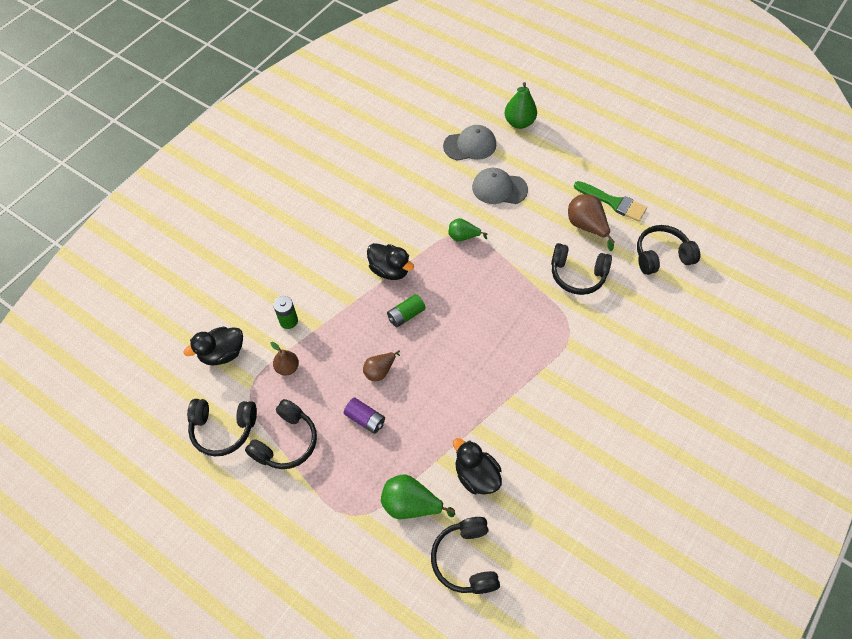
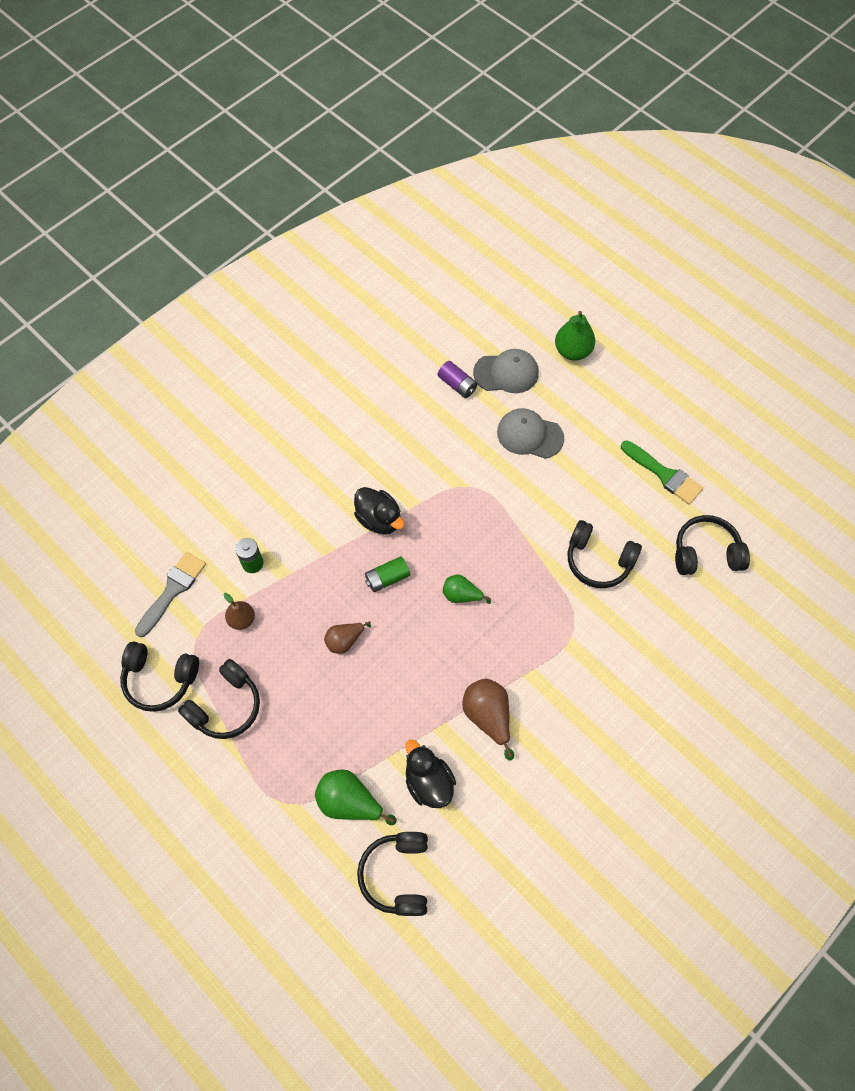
camera: 10 degrees right, 5 degrees up
black duck [184,327,243,365] -> grey brush [135,552,206,637]
purple battery [344,397,385,434] -> purple battery moved to [438,361,478,398]
green pear [448,218,488,242] -> green pear moved to [443,575,491,604]
brown pear [568,194,614,251] -> brown pear moved to [462,679,514,761]

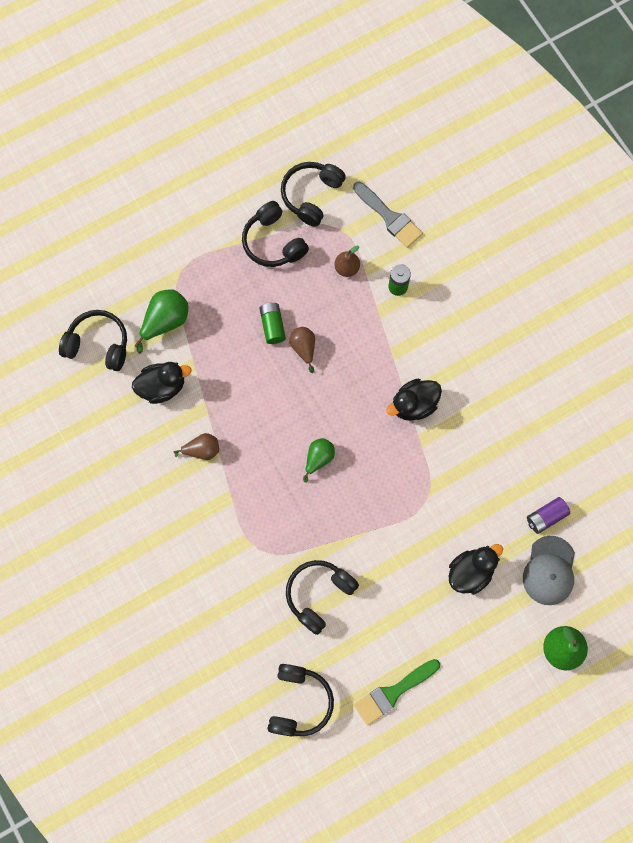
camera: 105 degrees right, 10 degrees up
green battery [365,556,410,592] -> green battery moved to [259,303,286,344]
brown pear [462,679,514,761] -> brown pear [174,433,219,460], size x0.65
grey cap [497,408,564,459] -> black duck [449,544,503,595]

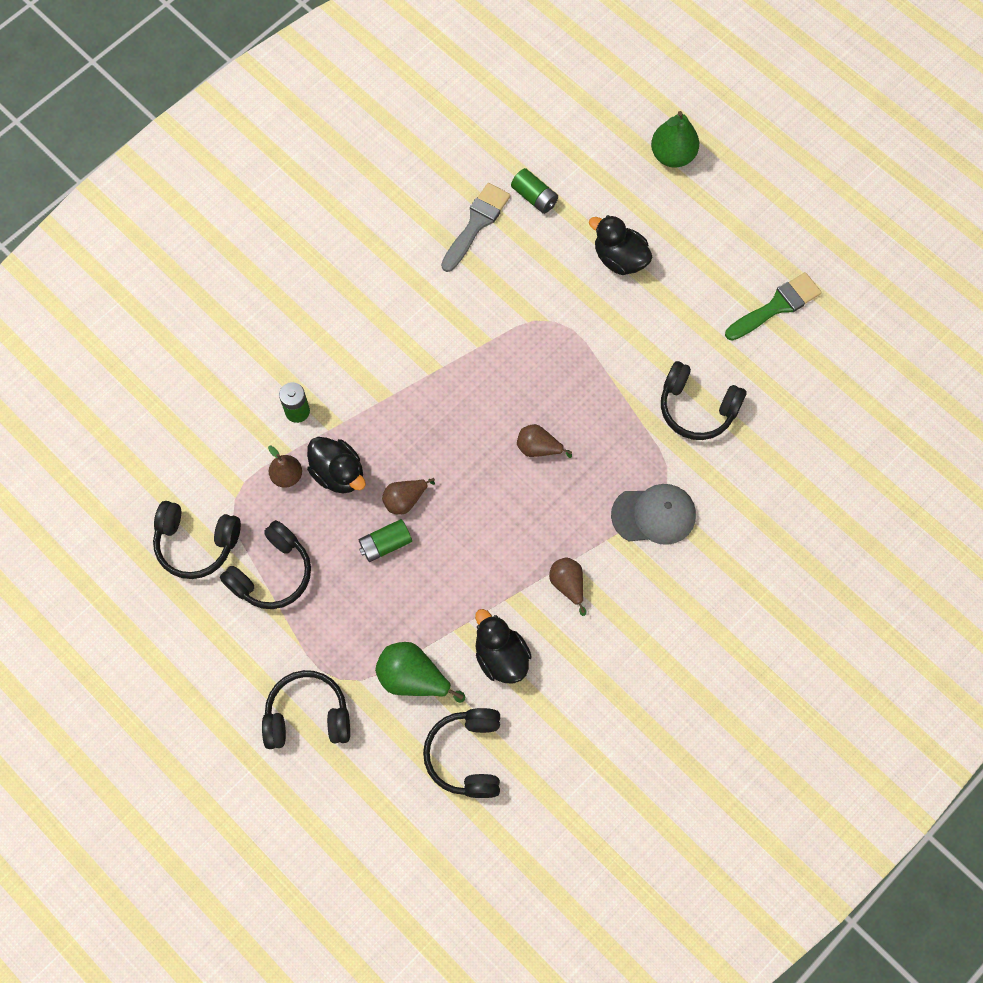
camera: 105 degrees left, 5 degrees down
black headphones [268,664,334,737] -> black headphones moved to [262,670,350,749]
green pear [303,438,335,483] -> brown pear [517,424,572,458]
grey brush [353,182,423,248] -> grey brush moved to [441,183,511,272]
green brush [354,659,440,726] -> green brush turned 75 degrees counterclockwise [725,272,822,340]
black duck [386,379,442,421] -> black duck moved to [307,437,366,494]
grey cap [523,536,575,605] -> grey cap moved to [611,484,696,545]
purple battery [527,497,570,534] -> green battery [511,168,558,214]

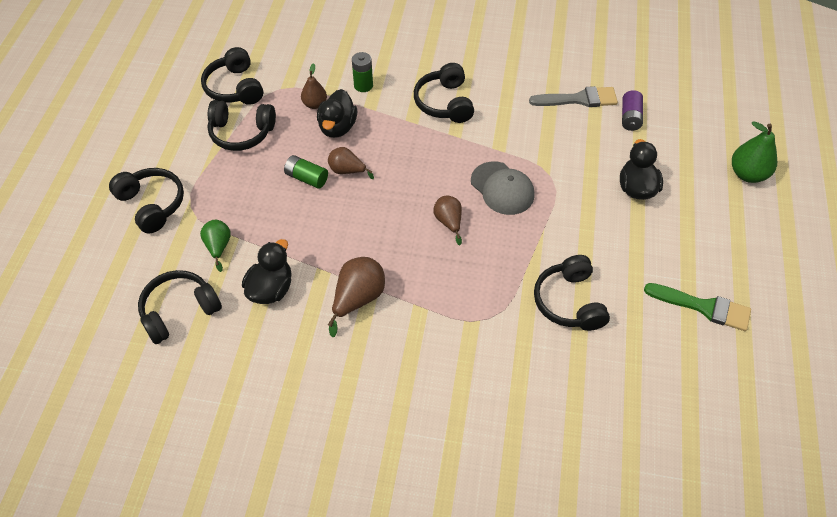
camera: 55 degrees right, 15 degrees down
green pear [375,642,466,703] -> green pear [200,220,231,272], size x0.65
green battery [511,168,558,214] -> purple battery [622,90,643,131]
brown pear [549,557,586,616] -> brown pear [328,257,385,337], size x1.55
grey cap [611,484,696,545] -> grey cap moved to [471,161,535,215]
none -> black headphones [414,63,474,123]

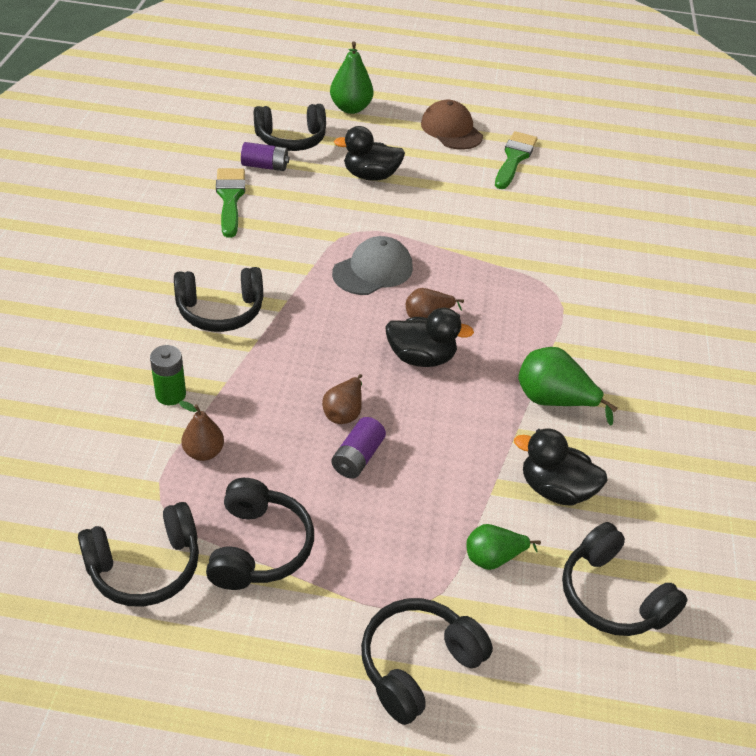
camera: 95 degrees left, 10 degrees down
green battery [284,155,328,189] -> purple battery [331,417,386,479]
black duck [317,89,357,138] -> black duck moved to [385,308,474,367]
brown pear [328,257,385,337] -> green pear [518,347,618,426]
grey brush [529,86,618,107] -> green brush [216,168,245,237]
black headphones [534,255,610,331] -> black headphones moved to [254,104,326,151]
none -> brown cap [421,100,483,150]

